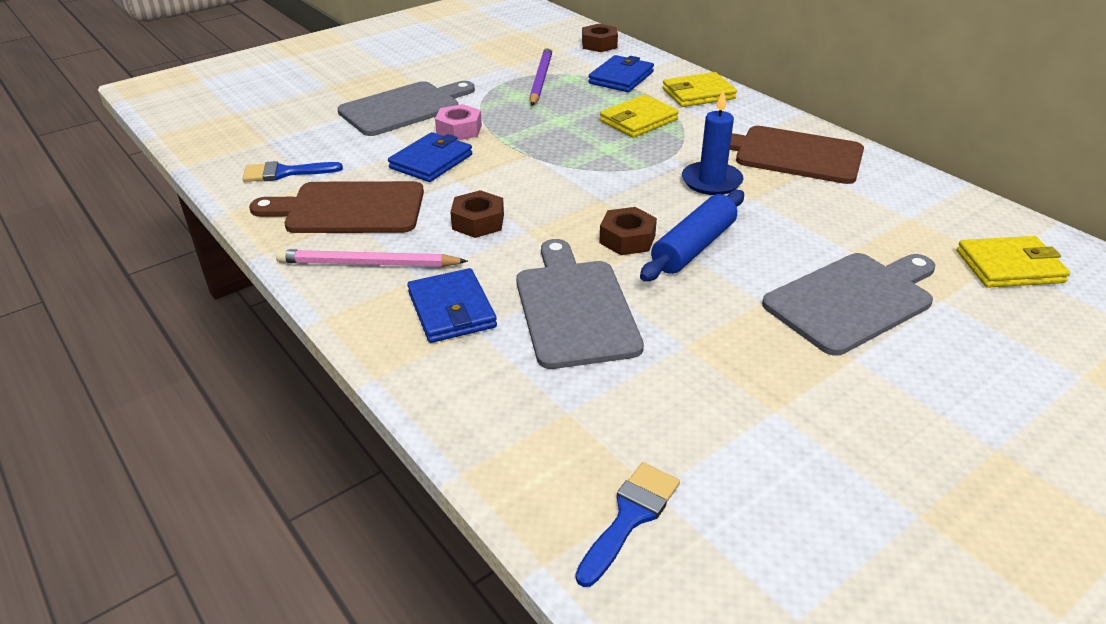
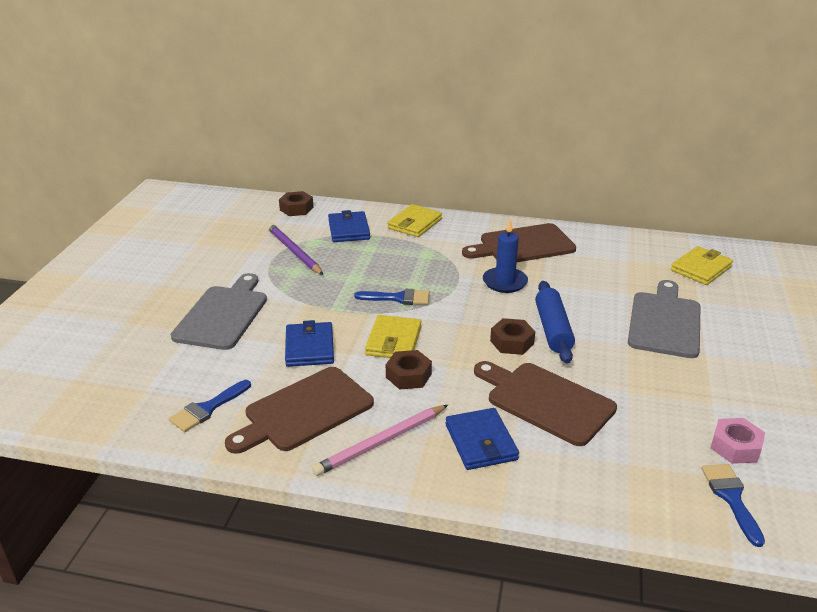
camera: 40 degrees left, 5 degrees down
blue wallet [407,268,497,343] -> blue wallet turned 45 degrees clockwise [445,408,519,470]
pink nut [435,104,482,140] -> pink nut moved to [711,418,765,464]
grey cutting board [516,239,644,369] -> brown cutting board [474,361,617,446]
yellow wallet [600,95,679,138] -> yellow wallet moved to [365,315,422,358]
none -> blue brush [354,289,430,305]

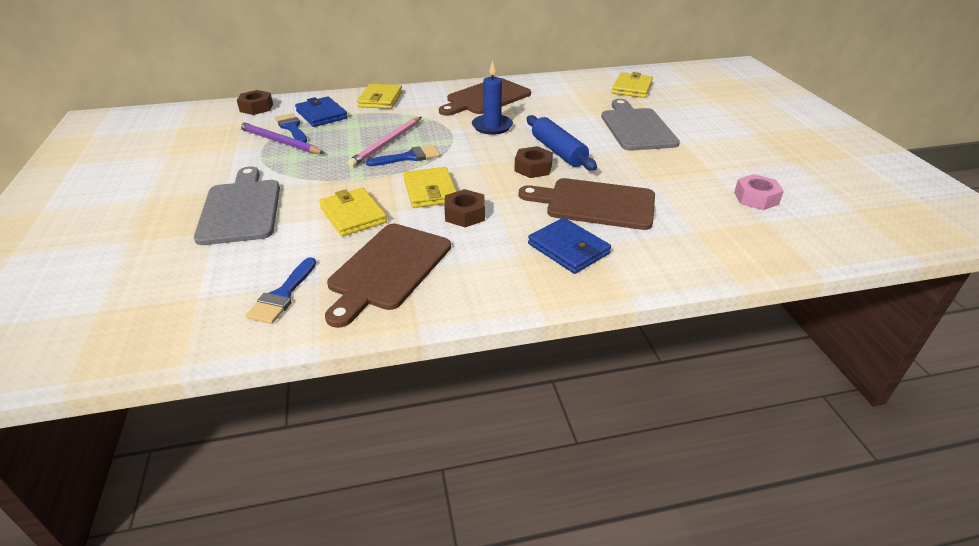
camera: 25 degrees left, 5 degrees up
blue wallet [285,320,334,367] -> yellow wallet [319,188,387,236]
pink pencil [312,405,448,476] -> pink pencil moved to [347,117,421,167]
blue brush [701,464,765,547] -> blue brush moved to [275,113,307,143]

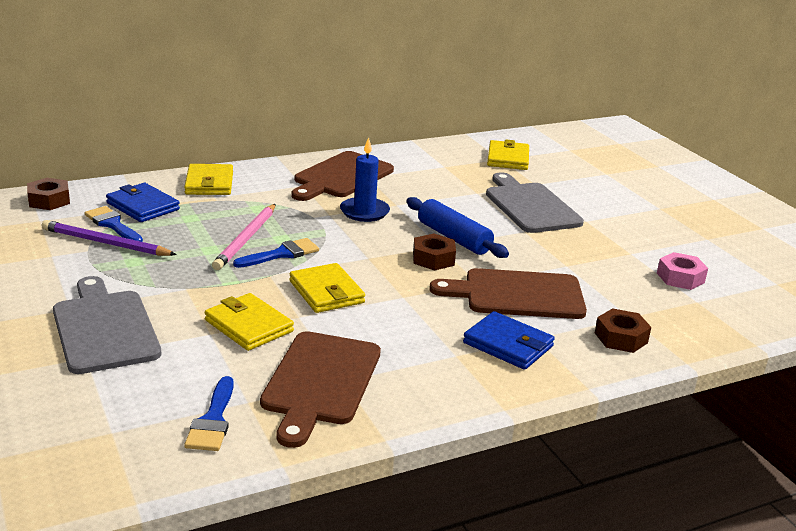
camera: 15 degrees left, 10 degrees down
brown nut [444,189,485,227] -> brown nut moved to [595,308,651,353]

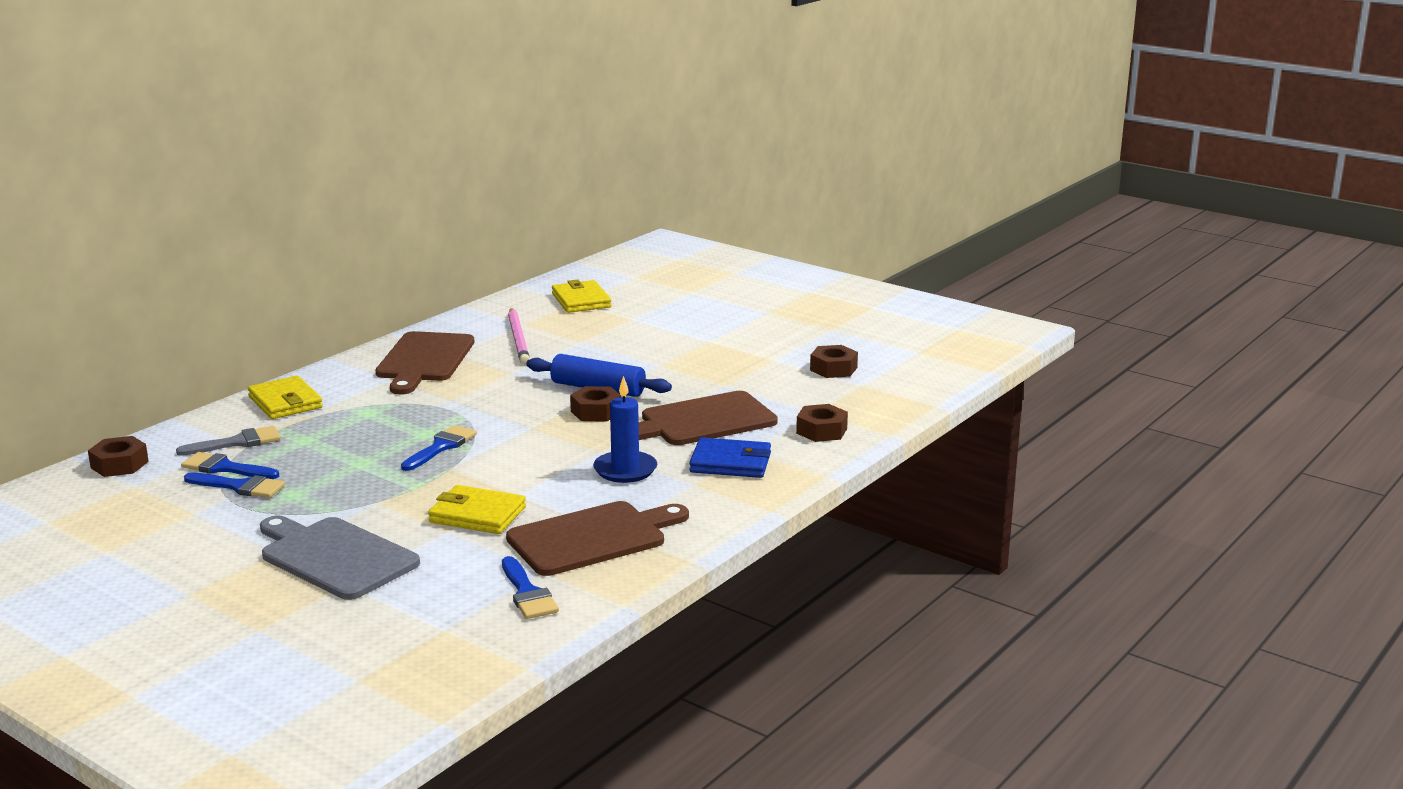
camera: 25 degrees left, 5 degrees down
purple pencil [42,220,177,256] -> blue brush [184,472,285,498]
blue wallet [106,183,180,222] -> grey brush [176,426,281,456]
pink pencil [212,204,275,270] -> pink pencil moved to [508,308,530,365]
brown cutting board [260,331,381,448] -> brown cutting board turned 105 degrees counterclockwise [506,501,689,576]
yellow wallet [289,263,365,313] -> none
blue candle [340,137,390,222] -> blue candle moved to [593,376,657,483]
grey cutting board [486,172,584,233] -> none
pink nut [657,252,708,290] -> brown nut [810,345,858,378]

